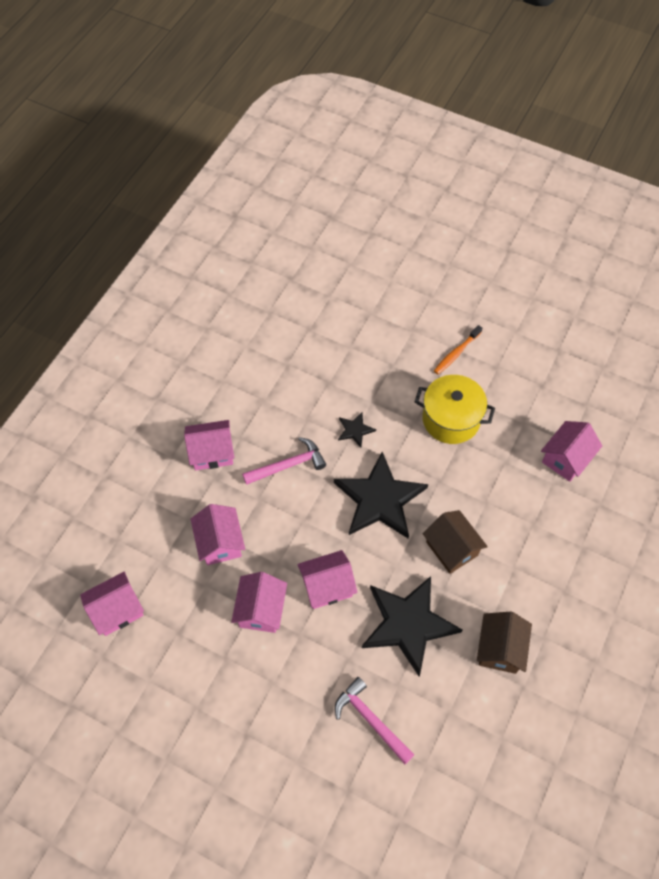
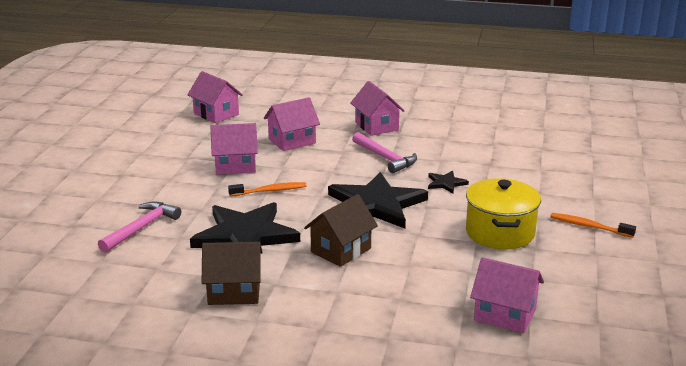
camera: 75 degrees right, 35 degrees down
pink house [297,550,357,609] -> orange toothbrush [228,182,307,197]

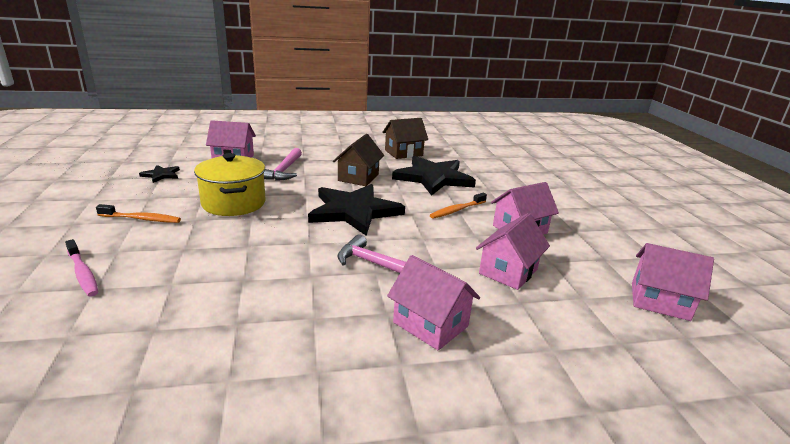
camera: 155 degrees right, 0 degrees up
pink hammer [98,202,181,253] -> pink hammer moved to [264,148,302,181]
black star [428,171,469,194] -> black star moved to [139,165,180,183]
none -> pink toothbrush [65,239,98,296]

